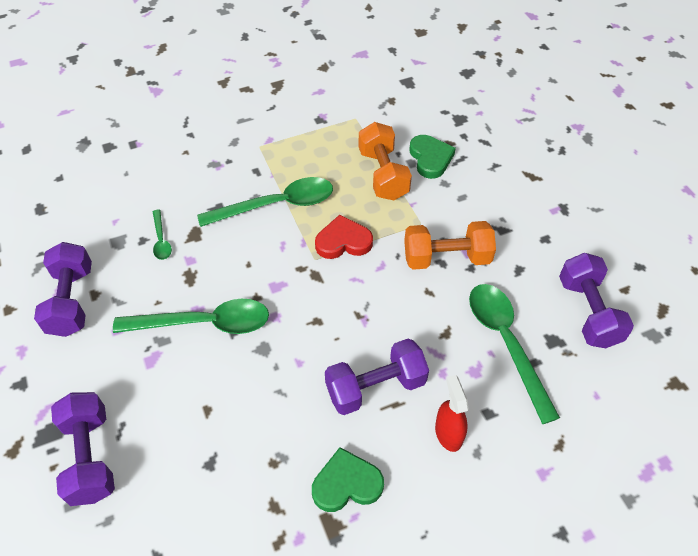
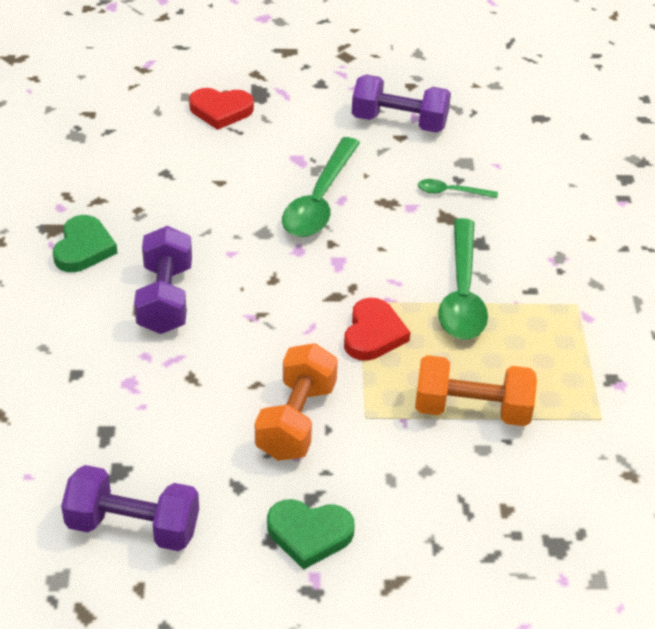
camera: 110 degrees right, 10 degrees down
purple dumbbell [51,392,115,506] -> red heart [189,88,254,130]
green heart [409,135,456,179] -> green heart moved to [267,499,355,570]
red spray bottle [435,375,469,452] -> none
green spoon [469,284,560,424] -> none

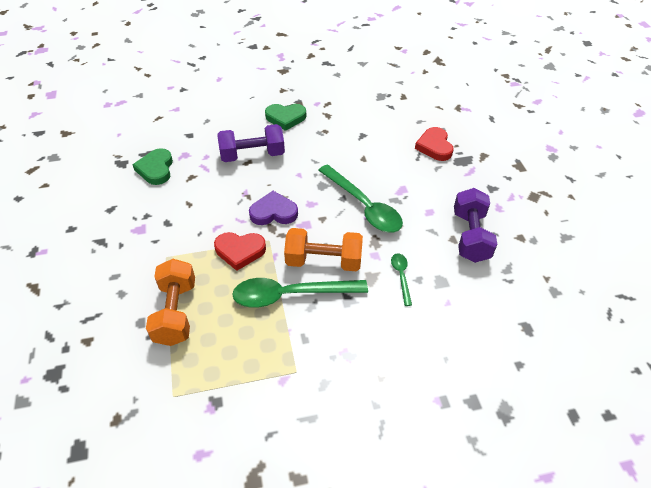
camera: 80 degrees right, 5 degrees up
purple dumbbell [61,465,199,551] -> none
orange dumbbell [255,343,338,461] -> orange dumbbell moved to [284,228,363,271]
green heart [267,499,355,570] -> green heart moved to [132,148,173,185]
green spoon [282,137,360,237] -> green spoon turned 135 degrees counterclockwise [318,165,403,233]
none -> purple heart [249,191,298,225]

